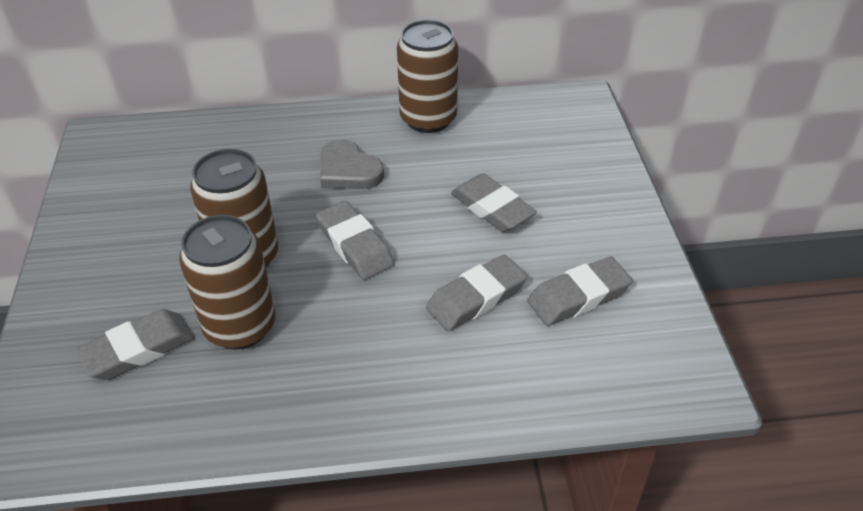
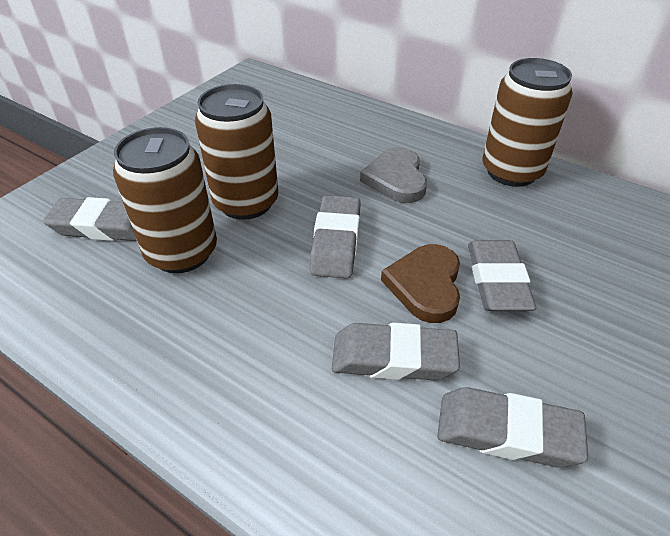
camera: 40 degrees right, 0 degrees up
none -> brown heart [381,244,460,323]

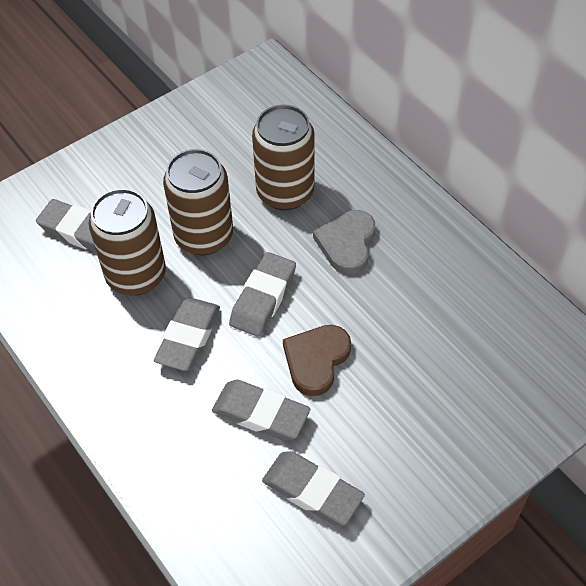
camera: 20 degrees right, 10 degrees up
grey eraser [468,240,536,311] -> grey eraser moved to [154,298,220,371]
brown can [483,58,573,187] -> brown can moved to [252,104,315,210]

